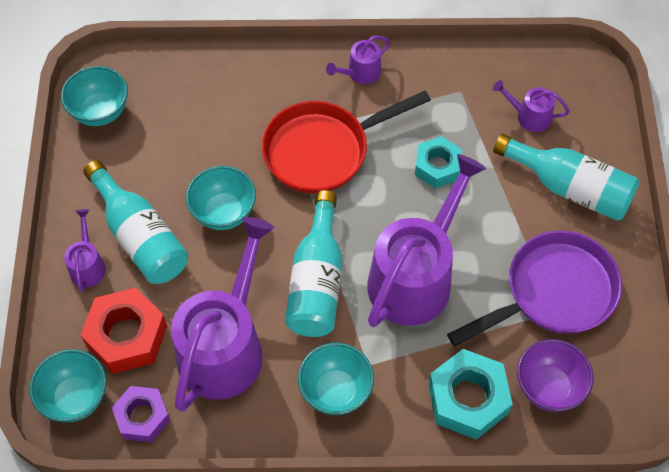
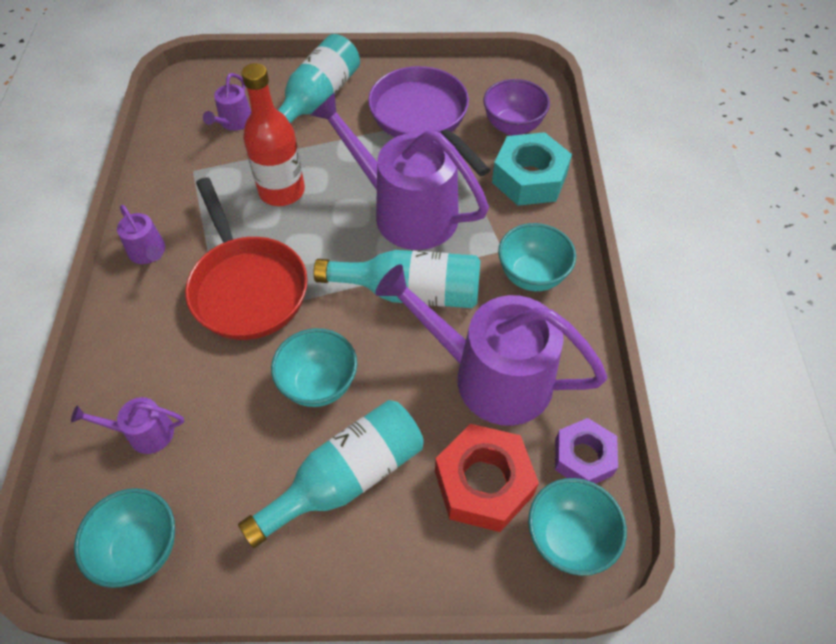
camera: 90 degrees left, 5 degrees down
purple watering can [64,209,106,292] -> purple watering can moved to [71,397,184,454]
turquoise nut [415,136,462,188] -> red bottle [241,63,305,206]

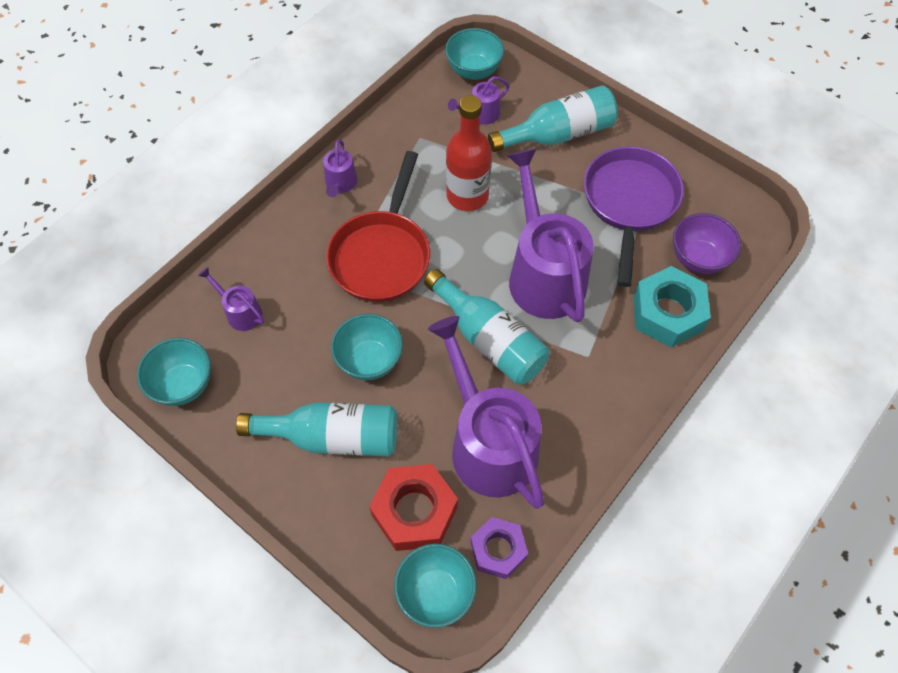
camera: 40 degrees right, 5 degrees up
turquoise bowl [498,223,576,291] -> turquoise bowl moved to [445,28,504,80]

